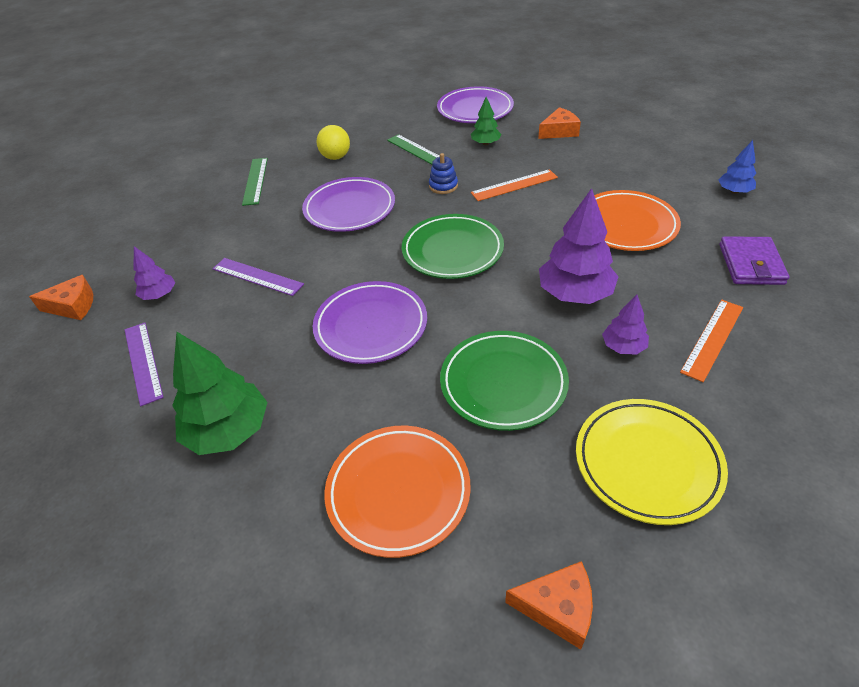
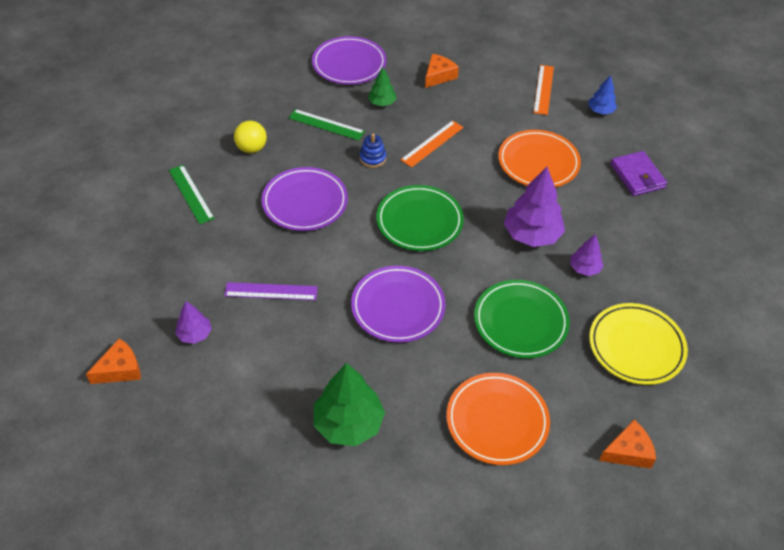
camera: 30 degrees left, 5 degrees up
purple ruler [125,322,164,406] -> none
orange ruler [680,300,743,382] -> orange ruler moved to [533,65,554,115]

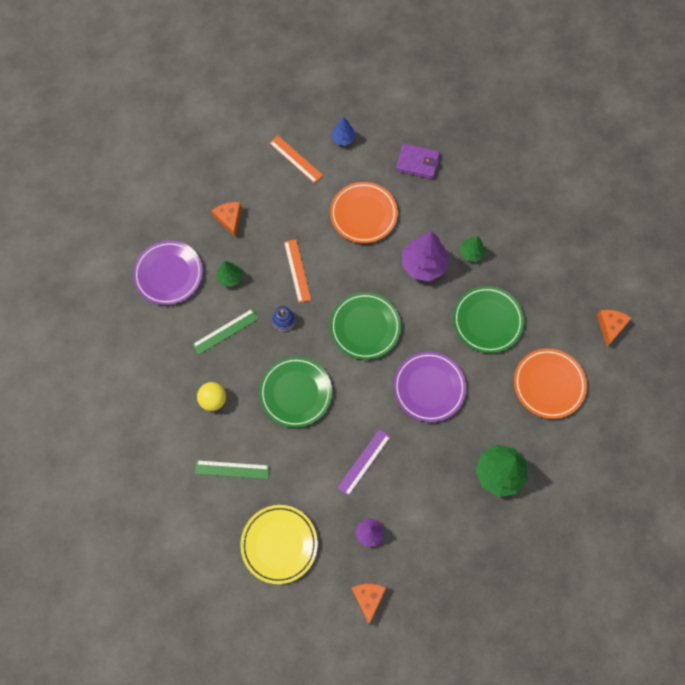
camera: 55 degrees left, 20 degrees up
purple plate [261,167,348,231] -> green plate [259,357,332,428]
purple tree [570,234,604,276] -> green tree [460,236,485,262]
yellow plate [589,303,688,385] -> yellow plate moved to [240,505,318,584]

